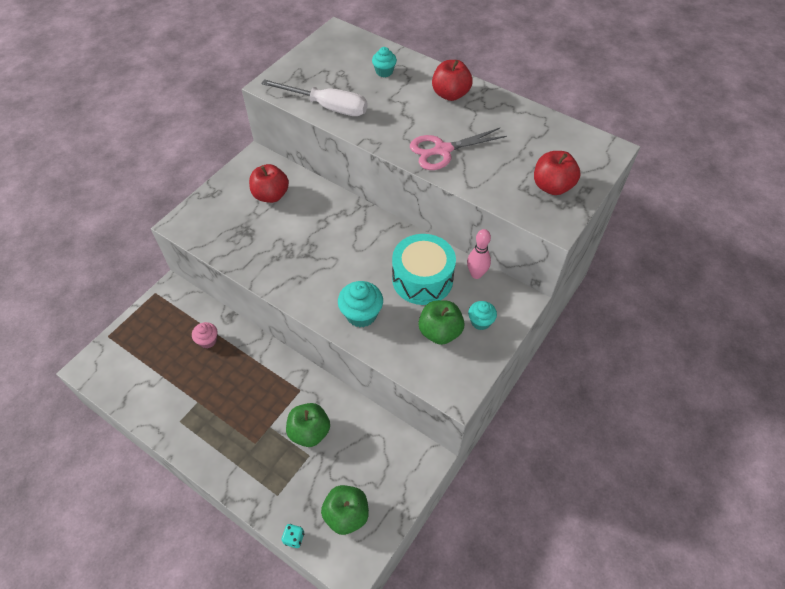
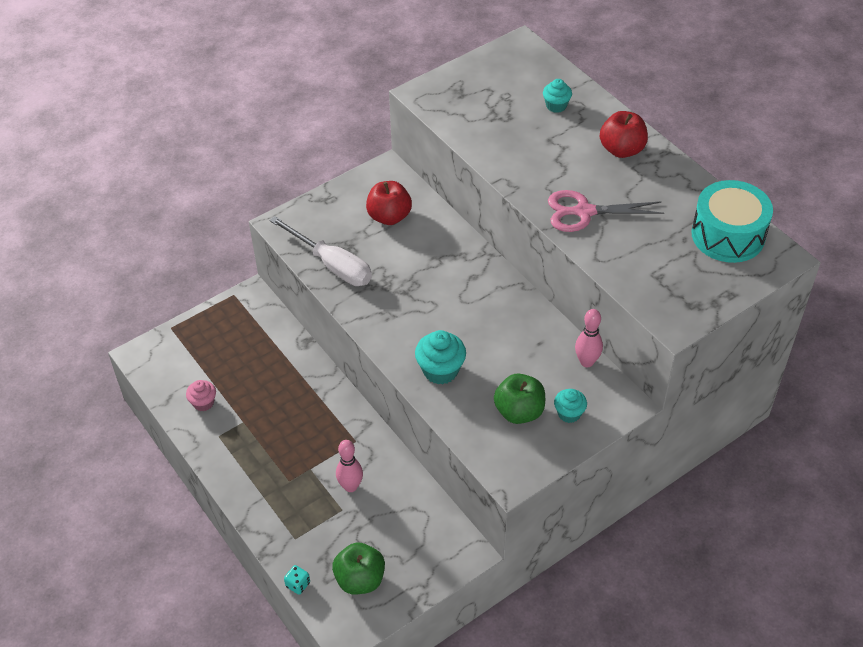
camera: 20 degrees right, 5 degrees down
pink cupcake [192,322,218,348] -> pink cupcake moved to [186,380,216,411]
white screwdriver [261,79,367,116] -> white screwdriver moved to [269,216,372,286]
green apple [286,403,330,447] -> pink bowling pin [336,440,363,492]
turquoise drum [392,234,456,305] -> turquoise drum moved to [691,180,773,263]
red apple [534,151,580,195] -> none

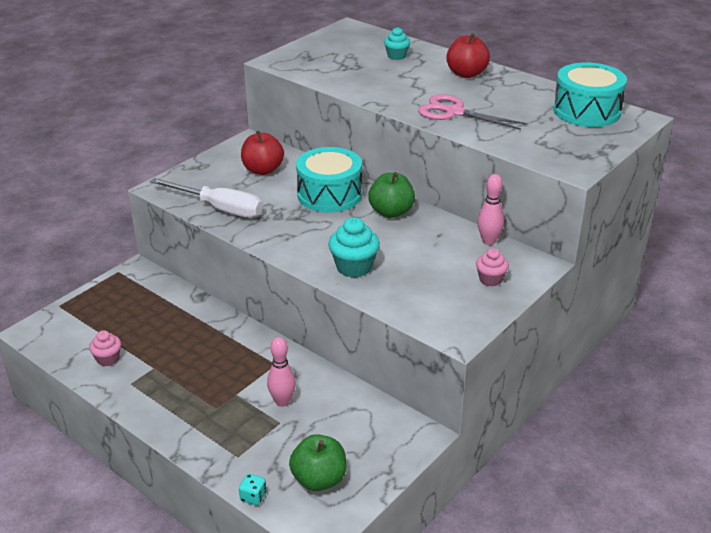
camera: 15 degrees left, 15 degrees down
green apple [494,373,545,424] -> green apple moved to [368,172,415,218]
pink scissors [548,190,664,232] -> pink scissors turned 45 degrees clockwise [418,94,527,130]
turquoise cupcake [554,389,587,423] -> pink cupcake [476,248,509,286]
none -> turquoise drum [296,147,362,213]

